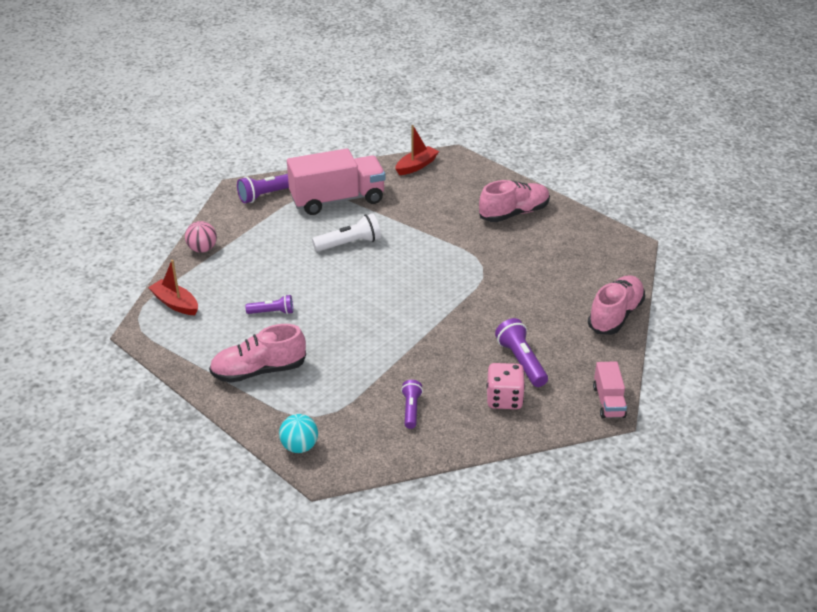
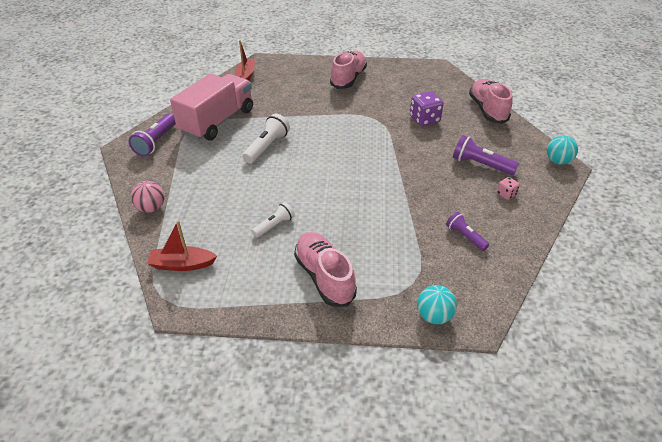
camera: 40 degrees left, 5 degrees up
pink shoe [209,324,306,383] -> pink shoe turned 120 degrees clockwise [294,232,357,307]
purple flashlight [245,295,293,314] -> white flashlight [252,202,295,238]
pink dice [486,363,525,409] -> pink dice [497,177,520,200], size x0.53
pink truck [593,361,627,419] -> turquoise ball [547,135,578,165]
none -> purple dice [410,91,444,126]

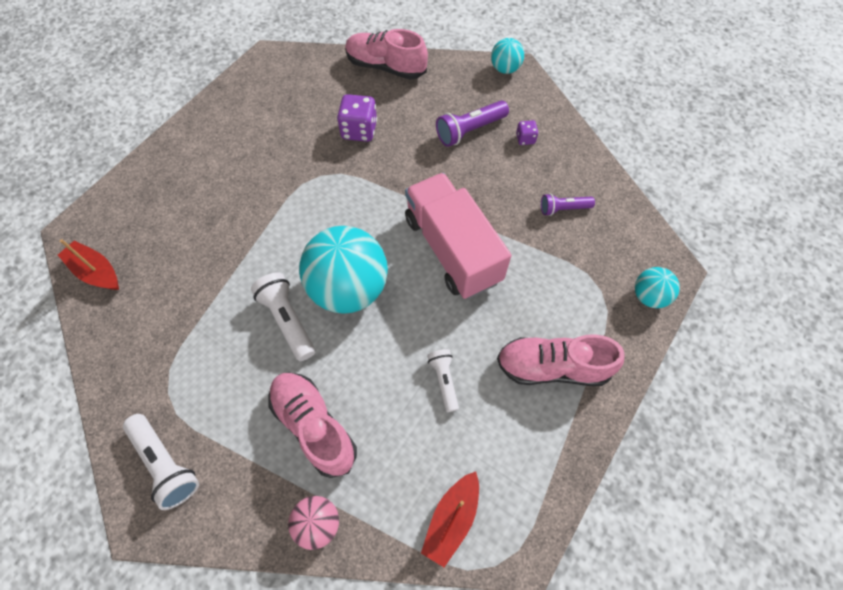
camera: 60 degrees left, 20 degrees up
purple flashlight [129,113,176,156] -> white flashlight [123,414,199,510]
pink truck [170,74,253,141] -> pink truck moved to [405,173,511,299]
pink shoe [330,51,367,89] -> pink shoe moved to [269,372,357,478]
pink dice [497,177,520,200] -> purple dice [516,120,538,145]
none -> turquoise ball [299,226,388,314]

